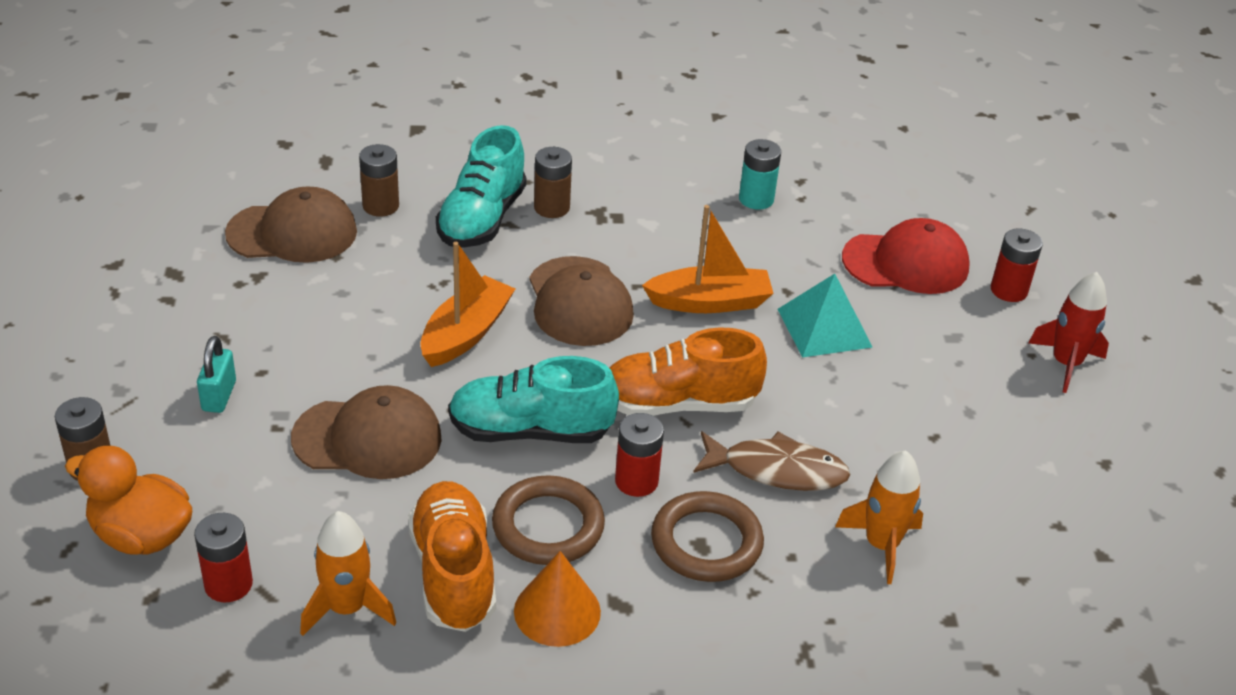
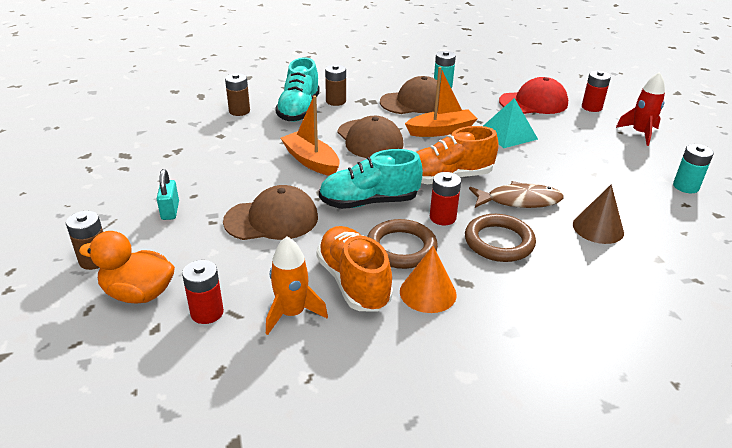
camera: 10 degrees left, 5 degrees down
brown cap [225,186,357,263] -> brown cap moved to [380,76,440,114]
orange boat [420,242,515,367] -> orange boat turned 60 degrees counterclockwise [281,96,340,176]
orange rocket [835,450,923,584] -> brown cone [573,184,624,244]
none -> turquoise battery [673,144,714,193]

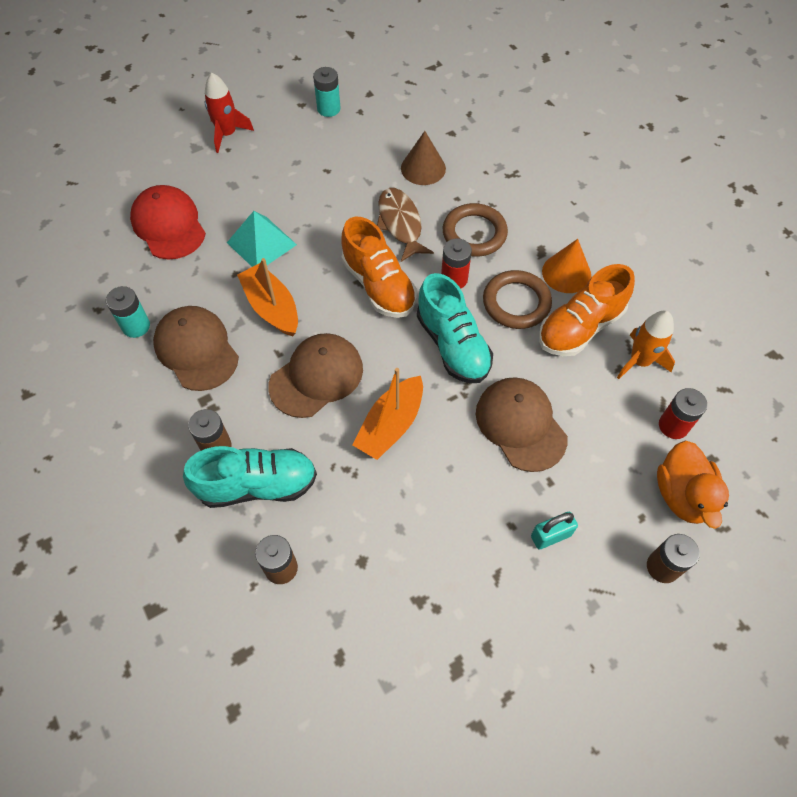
camera: 105 degrees left, 25 degrees up
red battery [582,71,611,112] -> none

